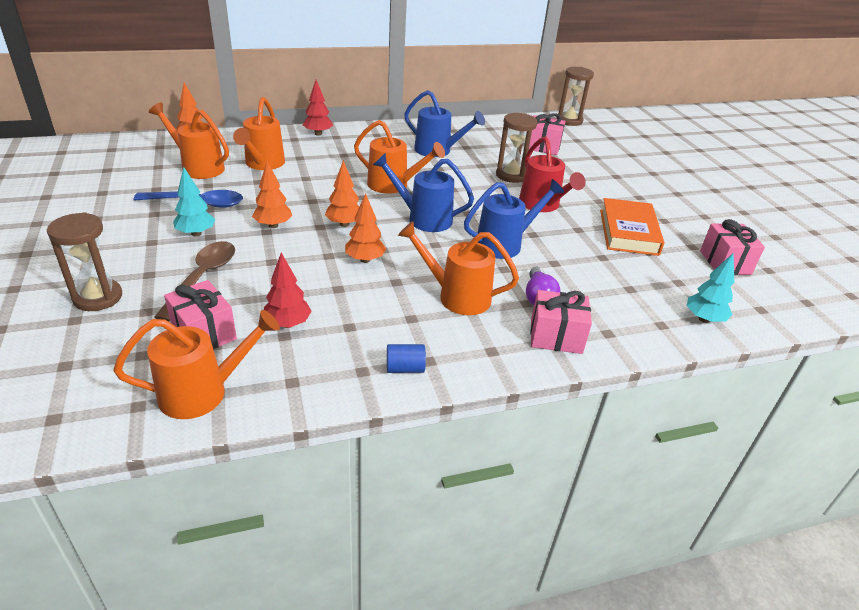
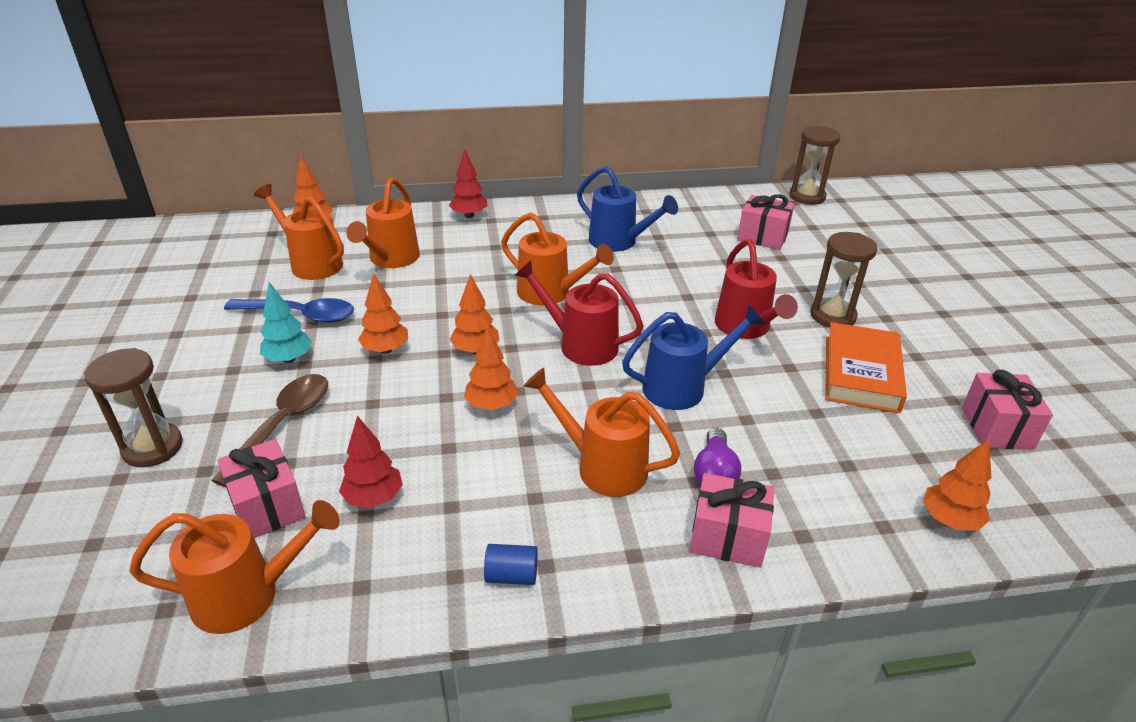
camera: 10 degrees right, 0 degrees up
blue watering can [373,153,474,232] -> red watering can [514,260,644,366]
brown hourglass [496,113,537,183] -> brown hourglass moved to [810,232,878,327]
turquoise tree [687,253,734,323] -> orange tree [923,439,992,531]

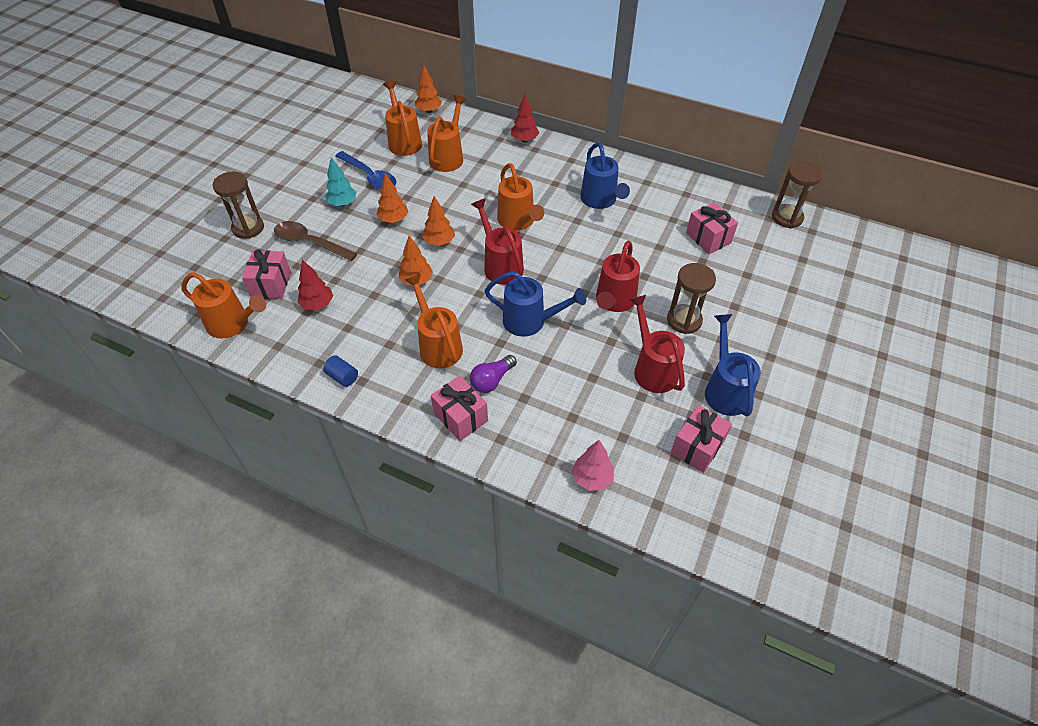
camera: 35 degrees right, 15 degrees up
brown spoon [211,374,328,487] -> brown spoon turned 120 degrees counterclockwise [274,221,357,261]
orange watering can [346,178,420,268] -> orange watering can turned 150 degrees clockwise [427,95,467,172]
orange book [825,322,907,413] -> red watering can [629,295,685,393]
orange tree [923,439,992,531] -> pink tree [572,440,614,491]
none -> blue watering can [705,314,761,416]

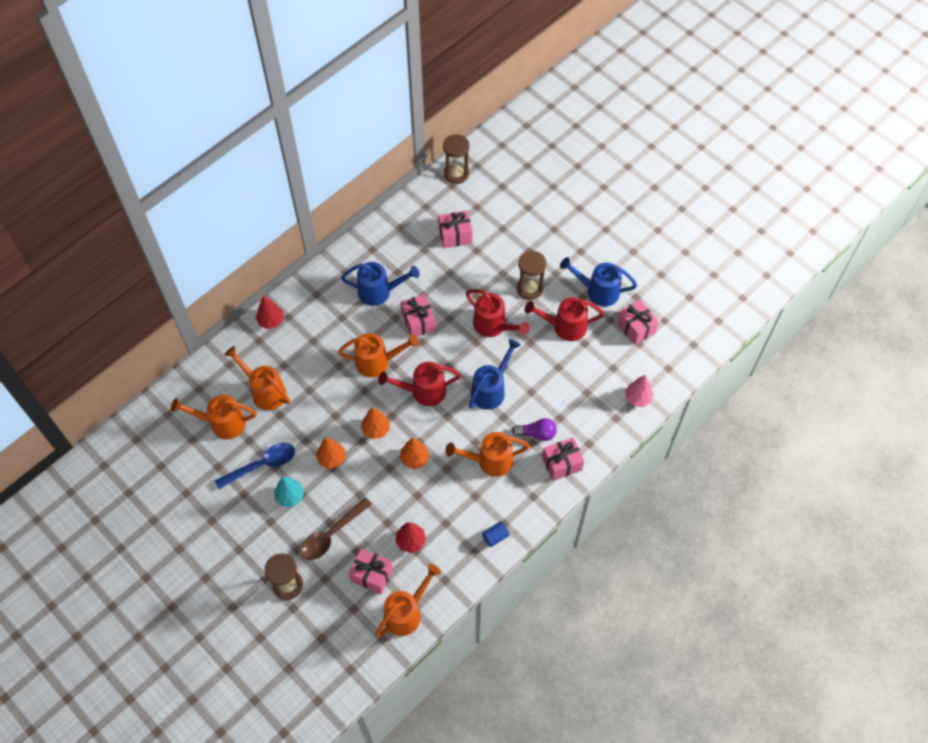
camera: 70 degrees left, 10 degrees up
orange tree [415,65,442,113] -> none
purple light bulb [470,355,517,393] -> purple light bulb turned 60 degrees counterclockwise [512,418,557,441]
none -> pink gift [401,294,436,337]

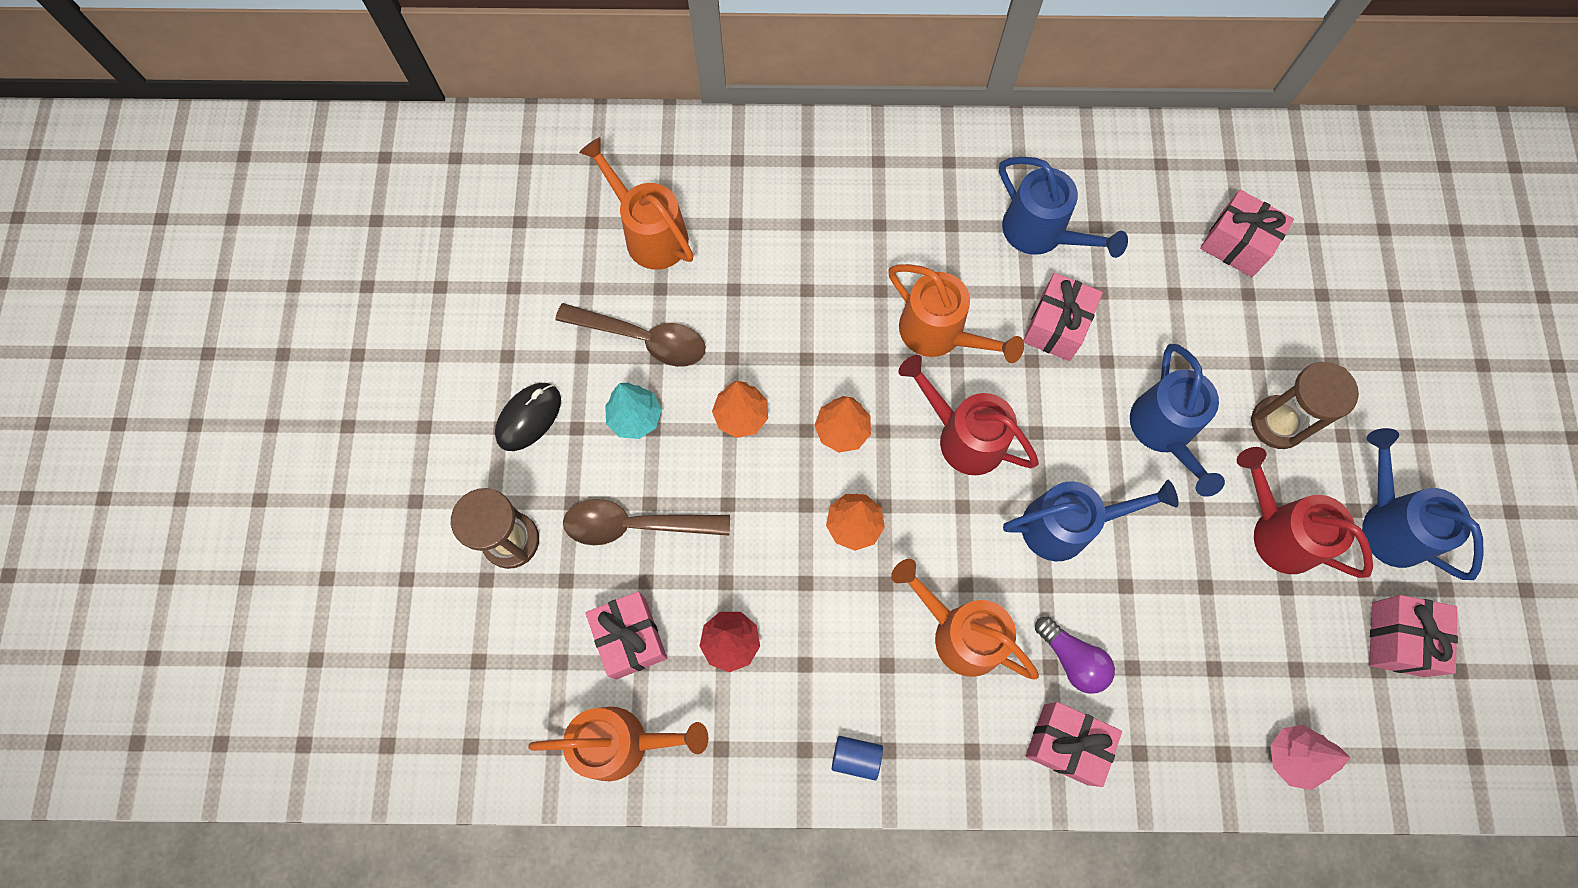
camera: 45 degrees right, 10 degrees up
blue spoon [215,443,295,489] -> brown spoon [555,303,706,367]
orange watering can [225,346,290,410] -> none
red tree [256,295,283,329] -> none
brown hourglass [443,134,469,184] -> none
red watering can [466,289,530,337] -> blue watering can [1130,344,1225,497]
none -> black mouse [495,383,561,451]

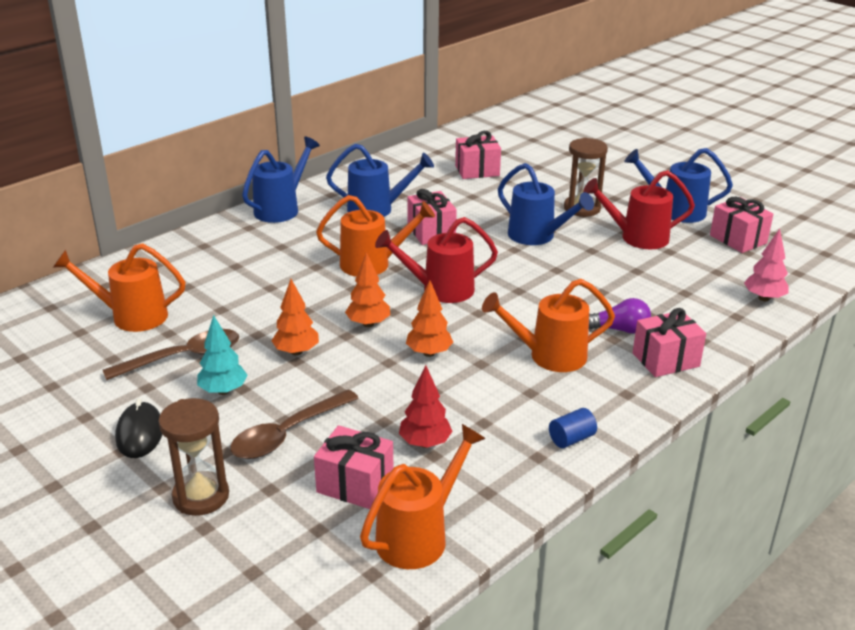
camera: 45 degrees left, 40 degrees down
blue watering can [1003,480,1178,561] -> blue watering can moved to [242,137,320,223]

